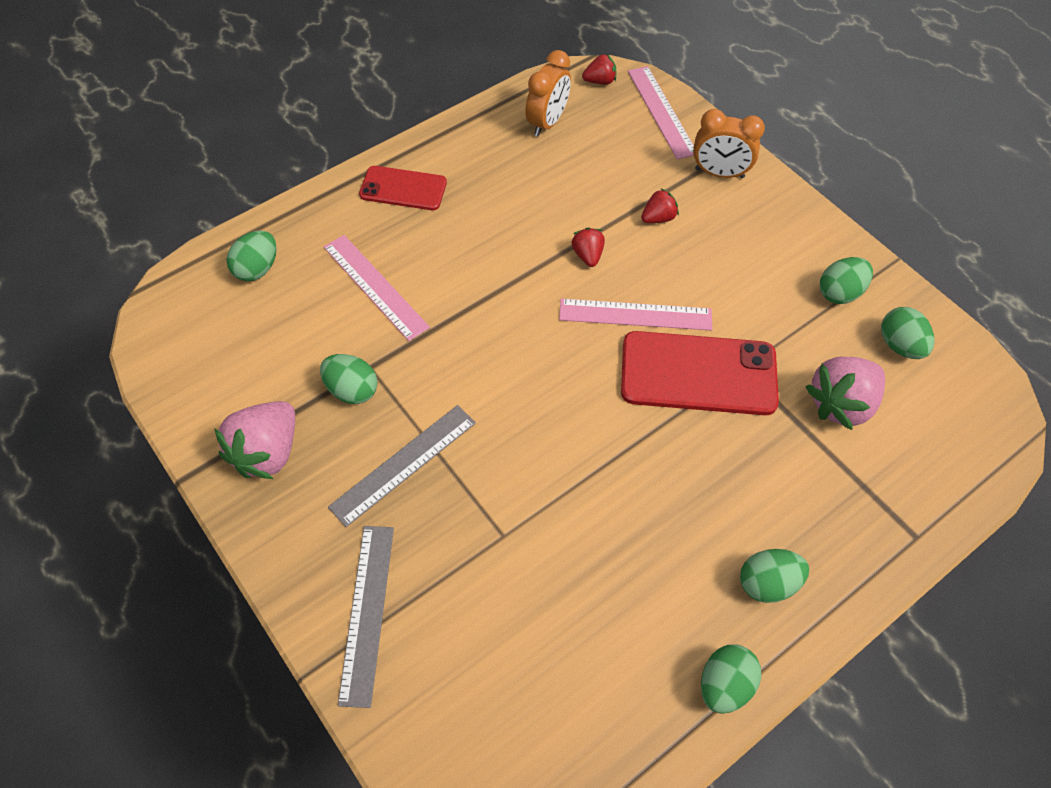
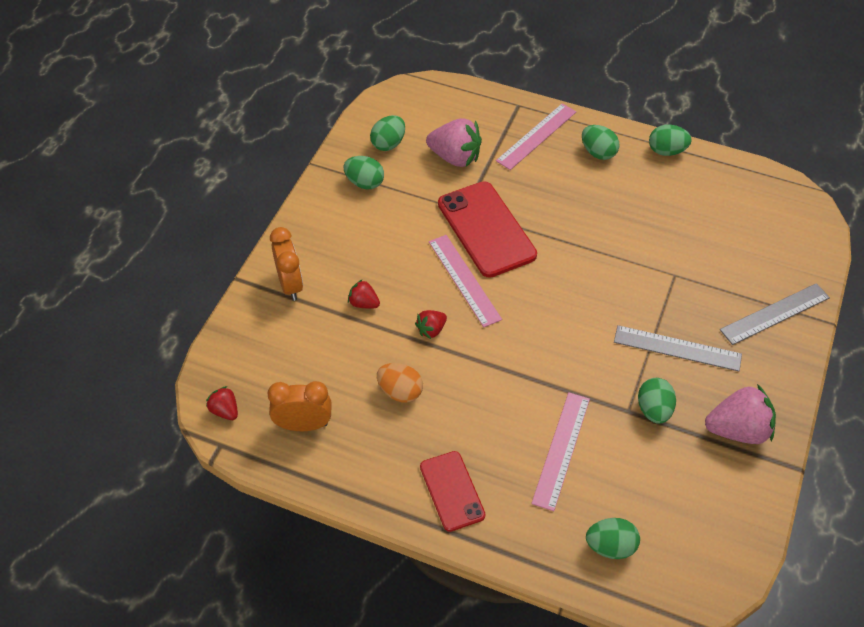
camera: 120 degrees left, 5 degrees down
pink ruler [628,66,694,159] -> pink ruler moved to [496,103,576,170]
none -> orange egg [377,363,423,402]

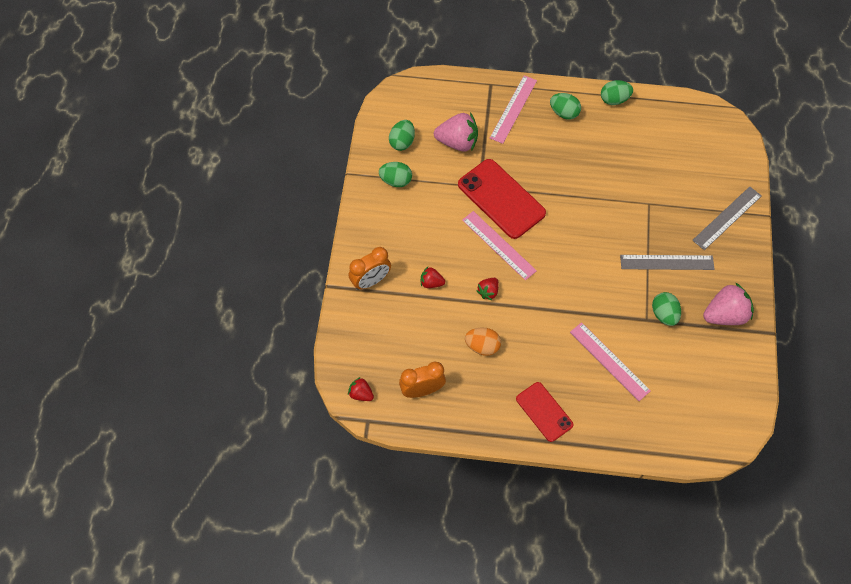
camera: 15 degrees left, 10 degrees up
orange clock [270,227,303,301] -> orange clock turned 90 degrees clockwise [349,247,391,290]
pink ruler [531,392,590,511] -> pink ruler turned 45 degrees counterclockwise [570,322,651,401]
green egg [586,518,640,559] -> none

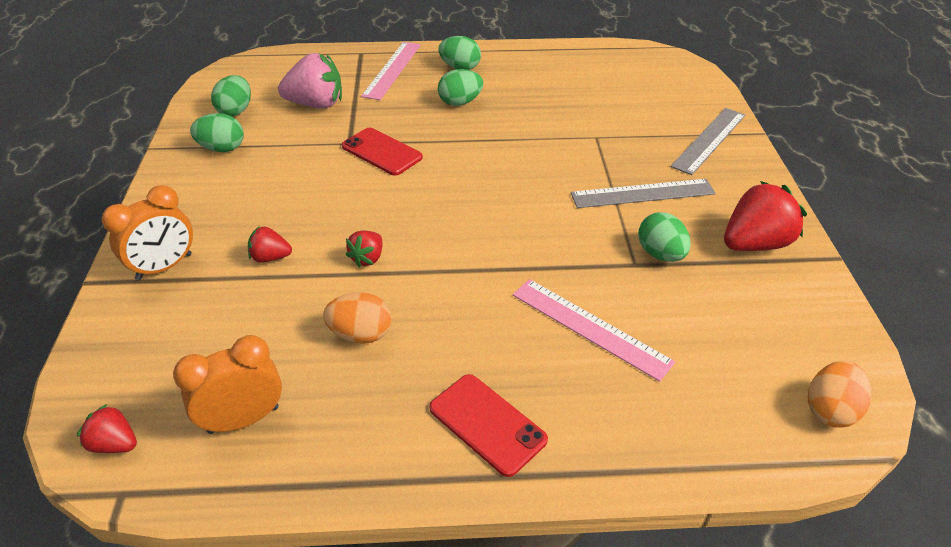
camera: 10 degrees left, 20 degrees down
red phone [458,159,546,239] -> red phone [342,128,423,176], size x0.60
pink ruler [462,211,537,281] -> none
green egg [601,80,633,105] -> green egg moved to [438,69,483,106]
pink strawberry [703,282,754,325] -> red strawberry [724,181,807,251]
none -> orange egg [808,361,871,428]

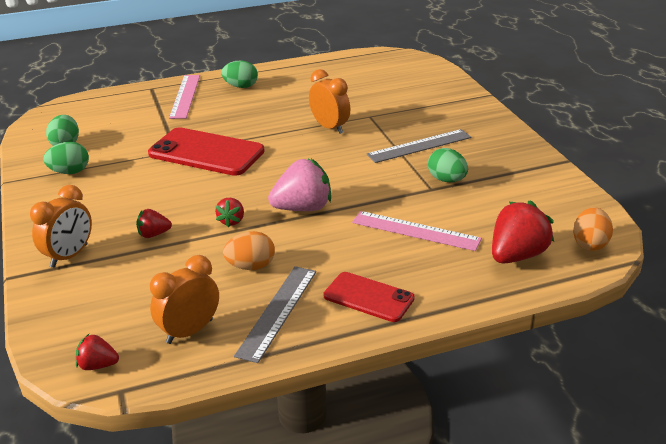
camera: 15 degrees left, 10 degrees down
pink strawberry [278,53,342,108] -> pink strawberry moved to [268,159,331,211]
red phone [342,128,423,176] -> red phone [148,127,265,176], size x1.66
green egg [438,69,483,106] -> none
grey ruler [670,108,745,175] -> grey ruler moved to [234,266,316,363]
red strawberry [724,181,807,251] -> red strawberry moved to [492,201,554,264]
none -> orange clock [309,69,350,134]

